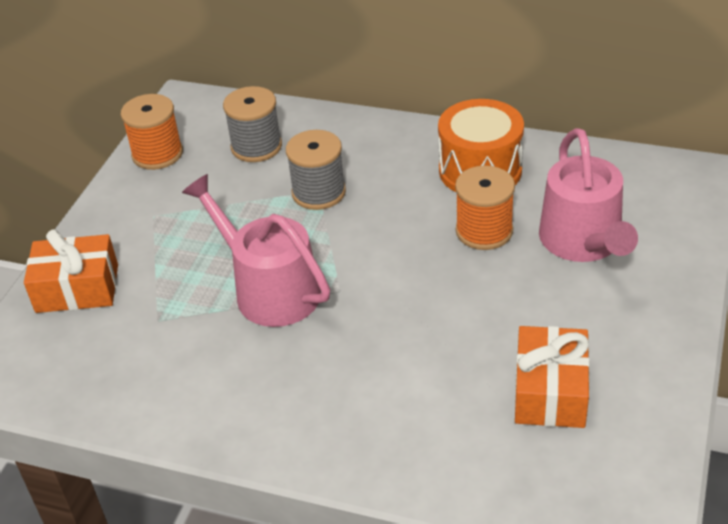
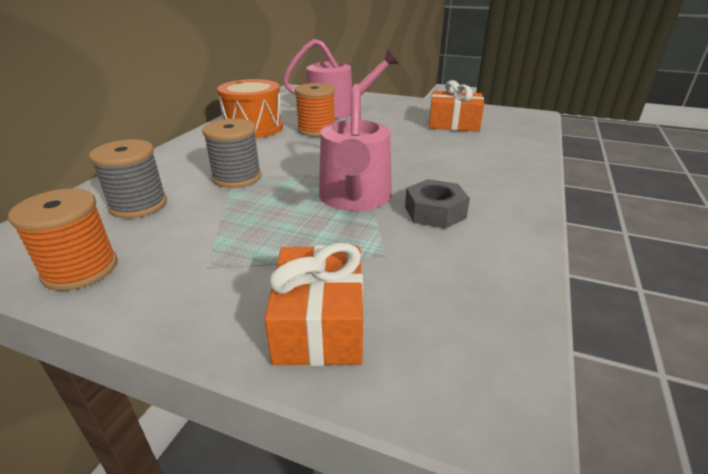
camera: 90 degrees left, 10 degrees down
pink watering can [182,174,330,327] -> pink watering can turned 45 degrees counterclockwise [319,84,392,211]
none -> grey nut [405,179,470,229]

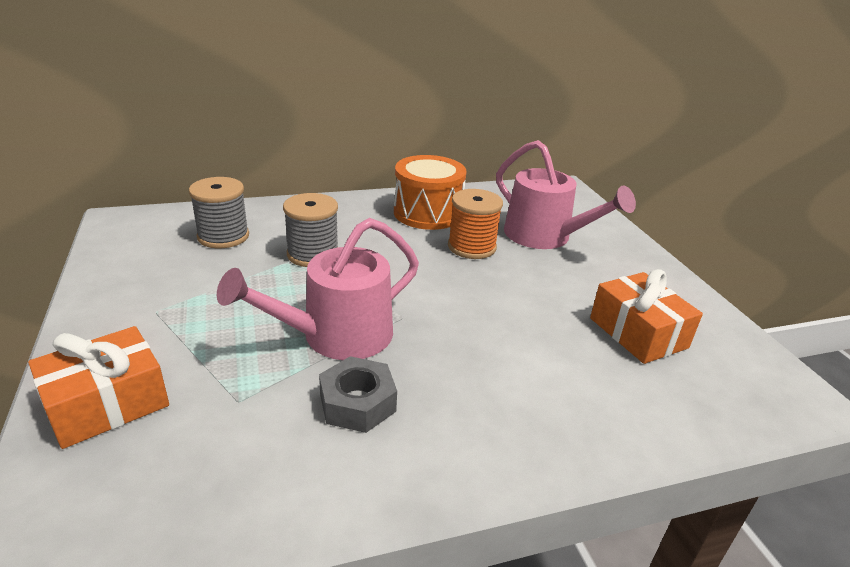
camera: 50 degrees right, 0 degrees up
orange spool [8,188,118,291] -> none

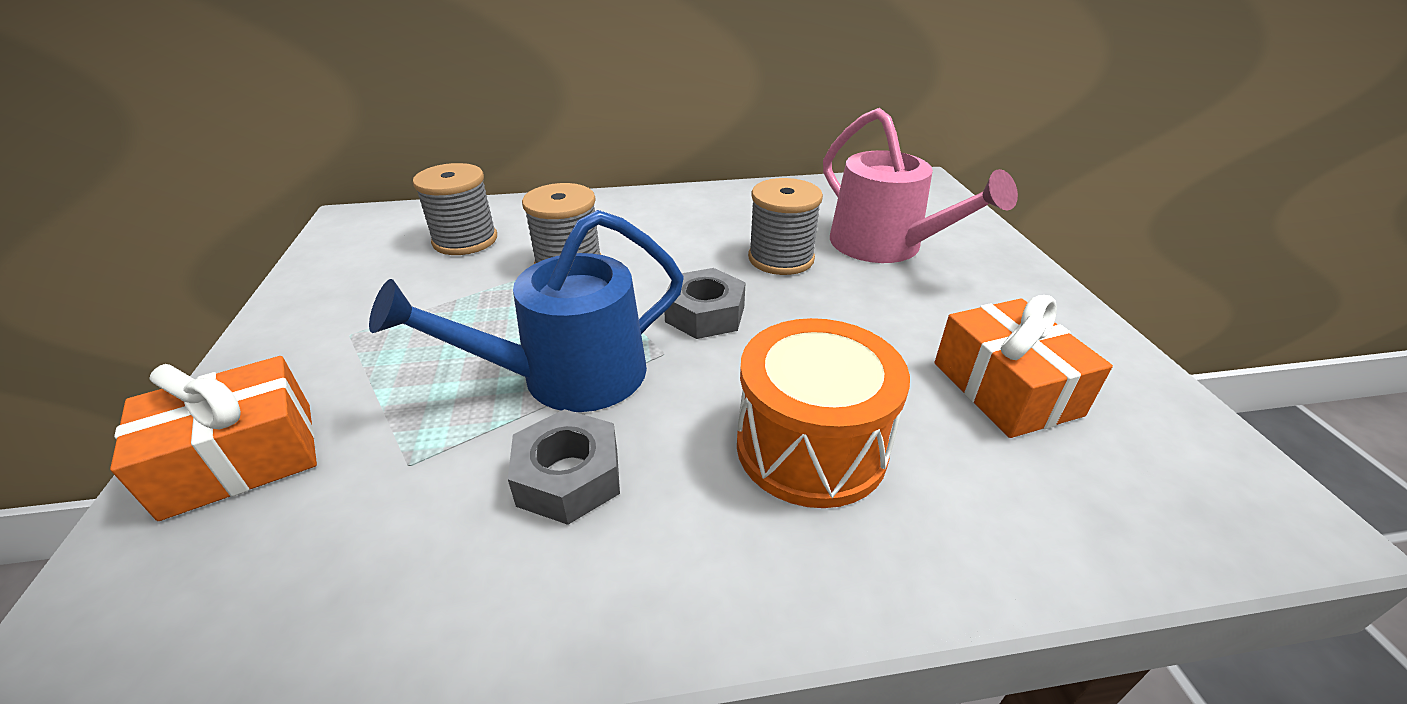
camera: 10 degrees right, 5 degrees up
pink watering can [217,218,419,360] -> blue watering can [369,210,684,412]
orange drum [394,155,467,230] -> orange drum moved to [737,318,910,508]
orange spool [448,189,503,259] -> grey spool [748,178,823,275]
none -> grey nut [664,268,746,339]

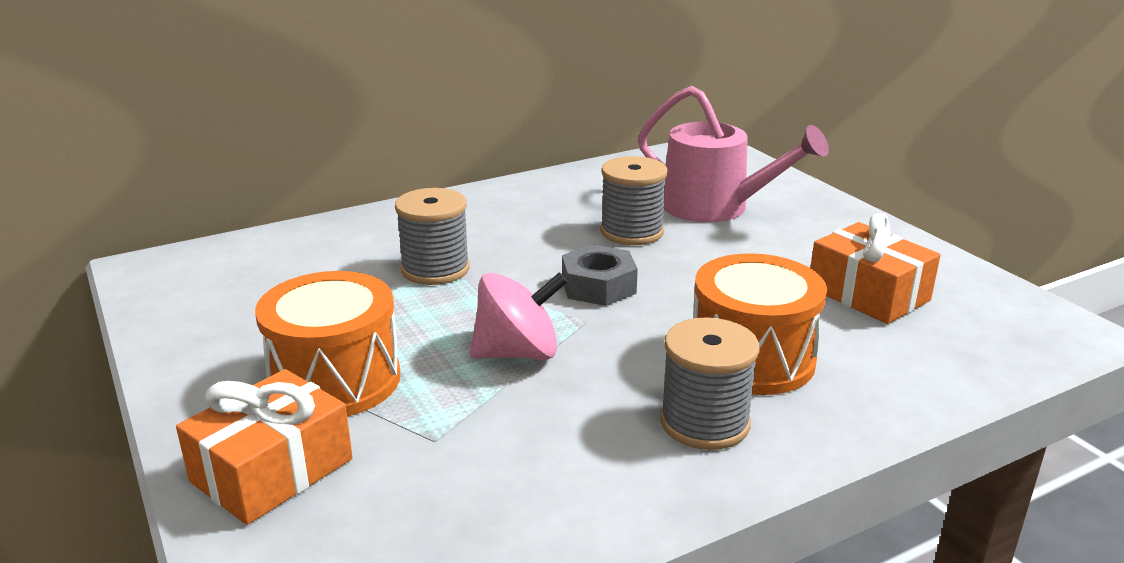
camera: 20 degrees left, 10 degrees down
blue watering can [369,210,684,412] -> pink spinning top [470,272,568,360]
grey spool [413,163,497,255] -> grey spool moved to [660,317,759,450]
grey nut [508,409,620,525] -> none
none -> orange drum [255,271,400,416]

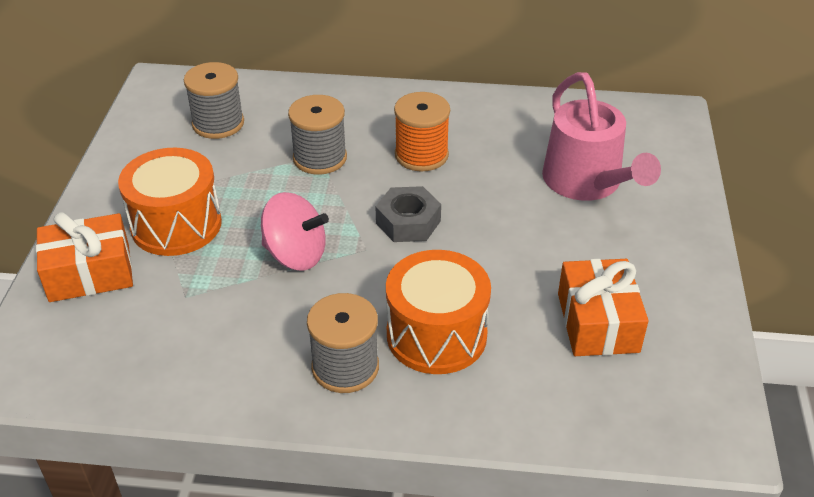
camera: 35 degrees right, 15 degrees up
grey spool [600,156,668,245] -> grey spool moved to [184,62,244,139]
none -> orange spool [394,92,450,171]

